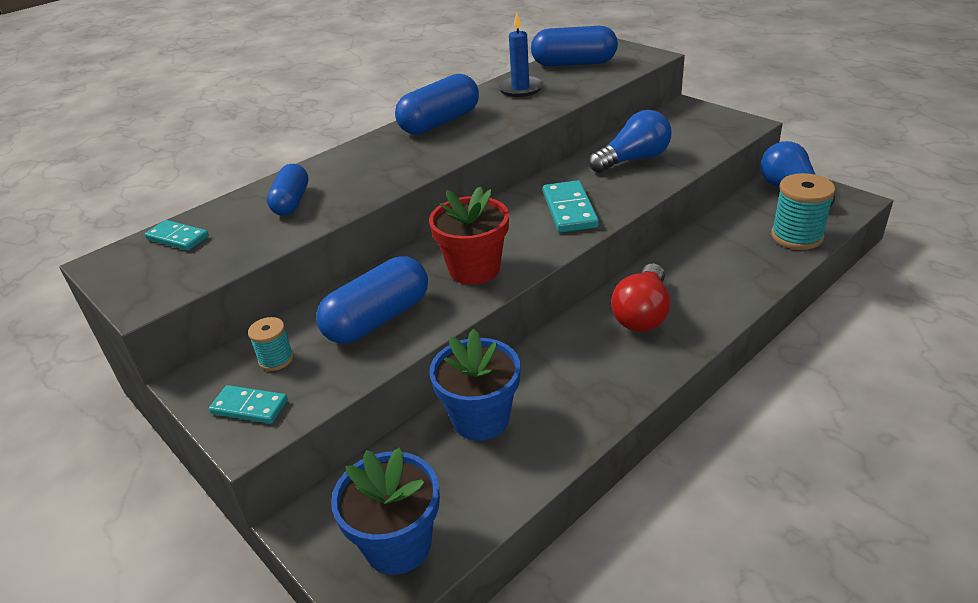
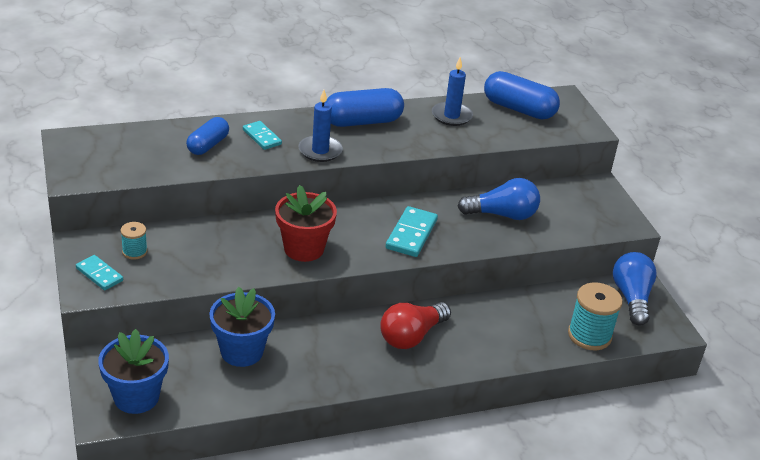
camera: 20 degrees right, 0 degrees up
turquoise domino [145,220,209,251] -> turquoise domino moved to [243,121,282,150]
blue capsule [316,256,428,344] -> none
none -> blue candle [299,90,343,162]

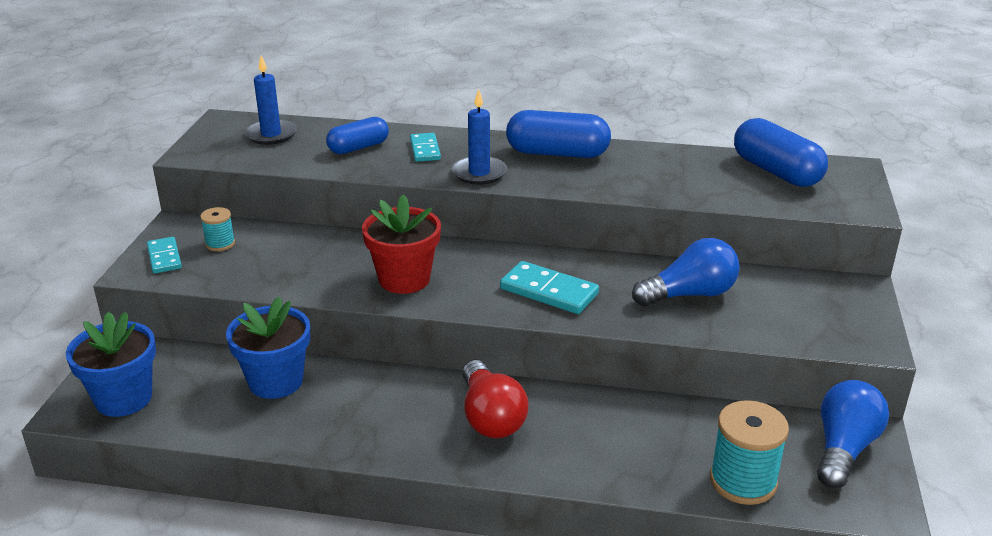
camera: 30 degrees right, 5 degrees down
red light bulb [380,302,451,349] -> red light bulb turned 90 degrees counterclockwise [462,360,528,438]
turquoise domino [386,206,438,257] -> turquoise domino turned 75 degrees clockwise [500,261,599,314]
blue candle [432,57,473,126] -> blue candle moved to [244,55,297,145]
blue light bulb [457,178,540,220] -> blue light bulb turned 45 degrees counterclockwise [632,238,740,306]

